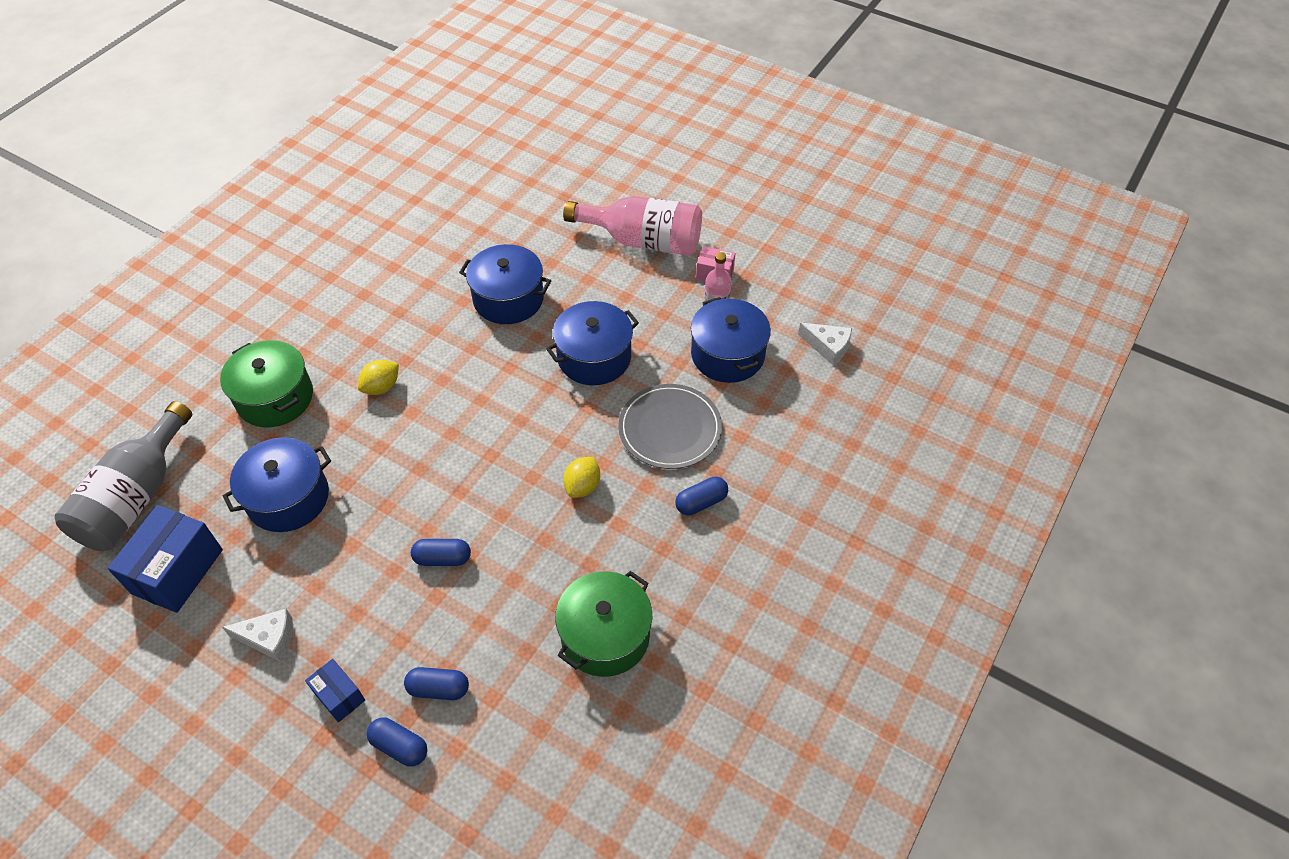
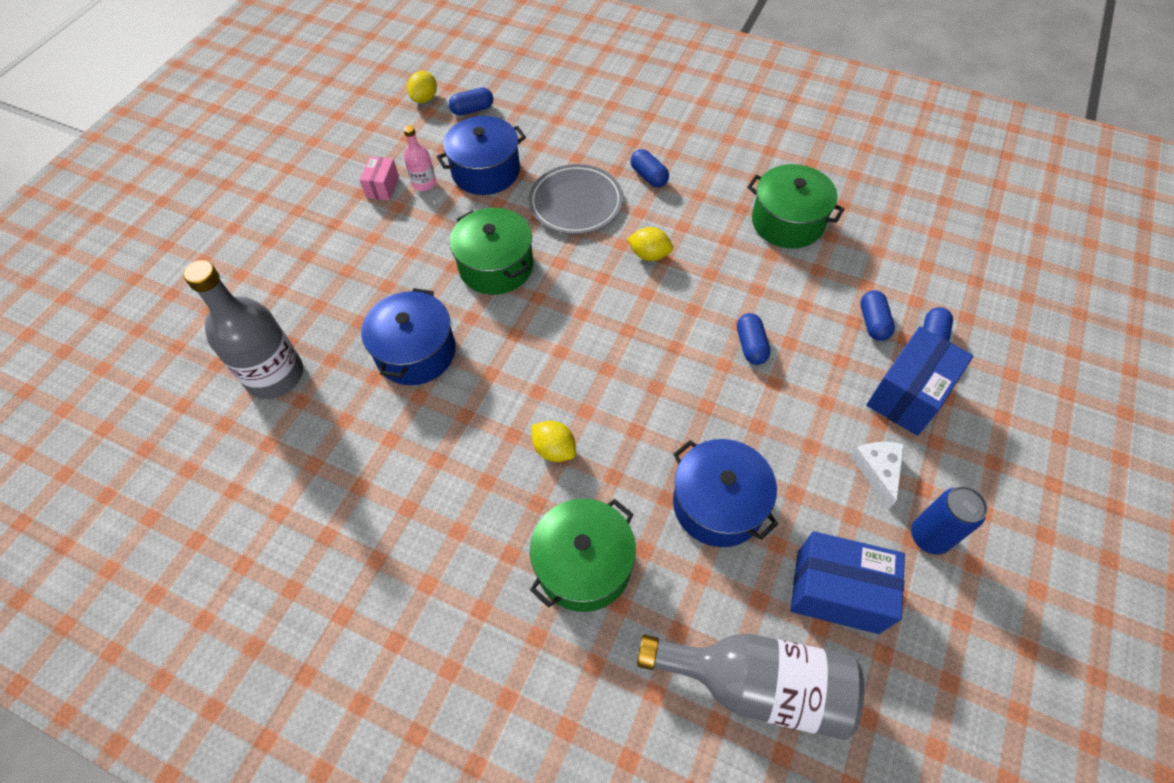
camera: 95 degrees left, 5 degrees up
blue box [305,659,365,722] -> blue box [867,327,973,436], size x1.86
blue pot [546,301,639,385] -> green pot [450,208,533,295]
pink bottle [563,196,702,256] -> none
white cheese [798,323,852,366] -> blue capsule [449,87,493,116]
none -> grey bottle [183,260,303,399]
none -> yellow lemon [407,71,437,103]
none -> blue can [911,486,988,555]

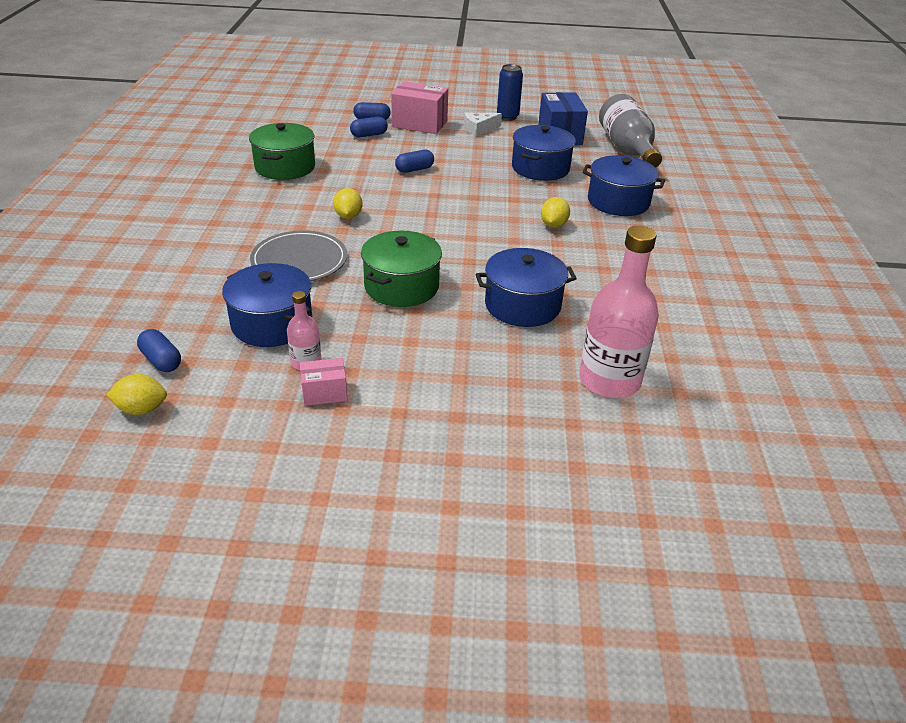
camera: 115 degrees left, 20 degrees down
grey bottle [183,260,303,399] -> pink bottle [579,226,659,398]
green pot [530,499,636,612] -> blue pot [582,155,665,216]
blue capsule [630,149,669,187] -> none
blue box [867,327,973,436] -> pink box [391,81,448,134]

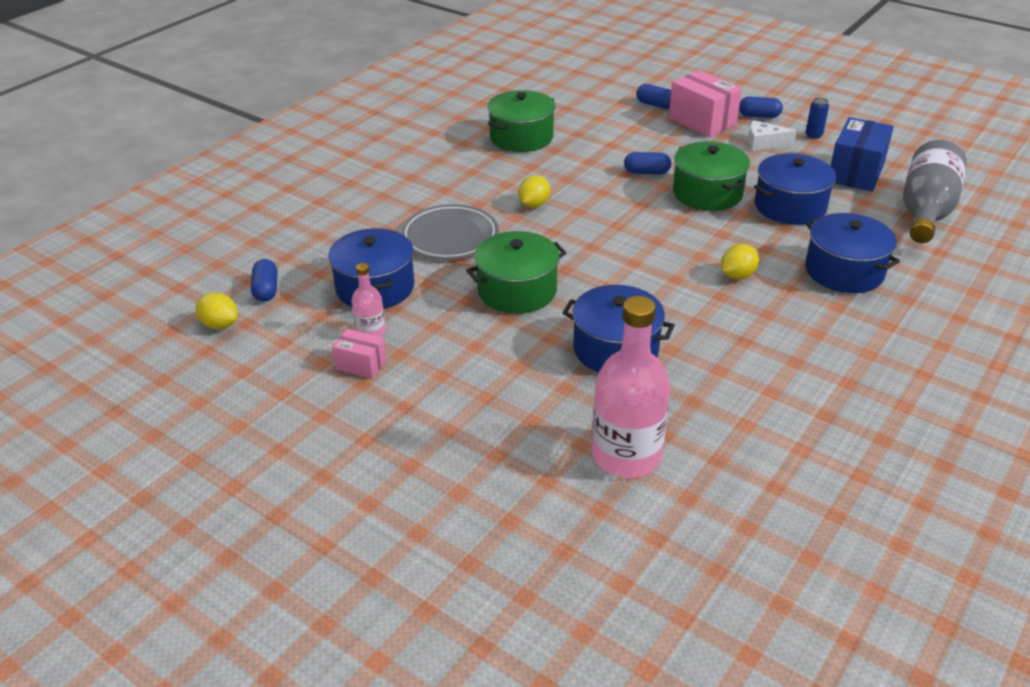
camera: 35 degrees right, 0 degrees up
blue capsule [350,117,388,137] -> blue capsule moved to [739,97,783,118]
blue can [497,64,523,121] -> blue can [806,98,829,139], size x0.62
none -> green pot [673,141,750,211]

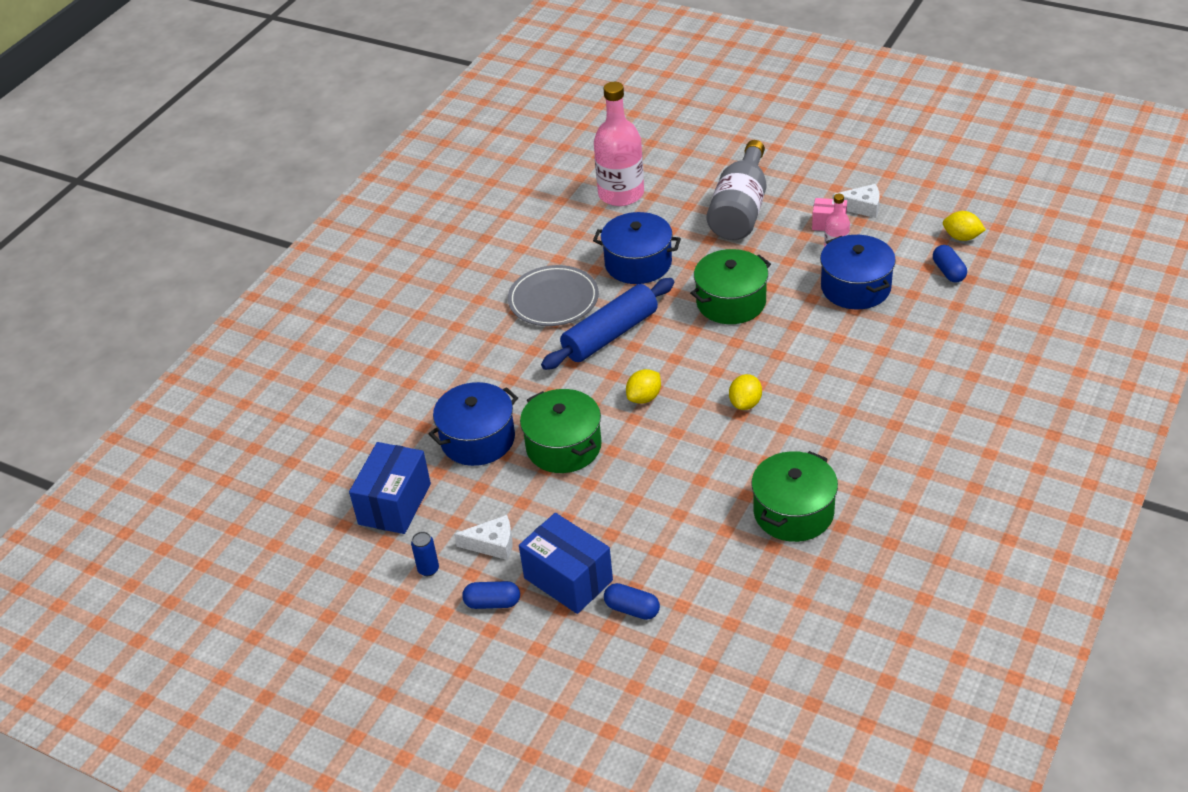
camera: 175 degrees right, 5 degrees up
grey plate [401,204,499,259] -> grey plate moved to [508,265,599,326]
blue capsule [624,152,671,174] -> none
pink box [669,70,742,137] -> blue box [519,513,613,614]
yellow lemon [721,244,759,279] -> yellow lemon moved to [626,369,661,404]
blue pot [805,213,900,293] -> none
grey bottle [903,140,967,243] -> grey bottle moved to [706,140,766,240]
none -> blue rolling pin [541,278,674,370]
none -> white cheese [833,184,880,218]

